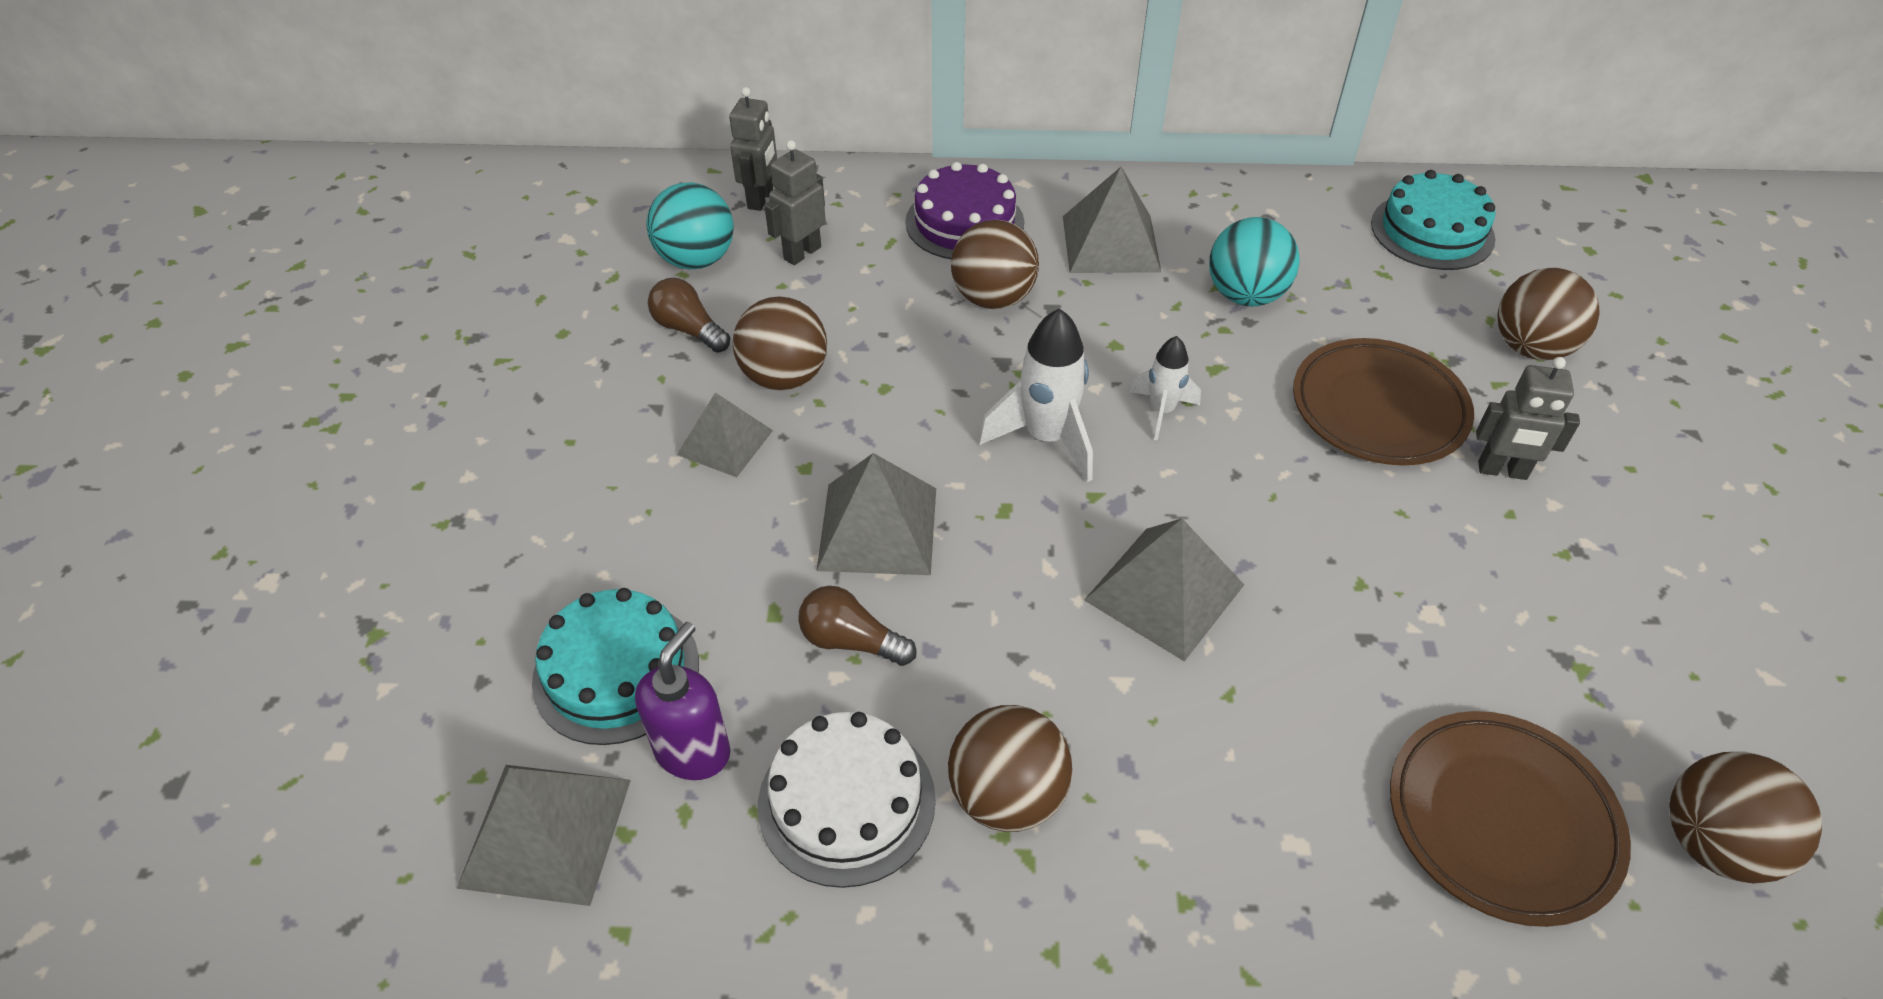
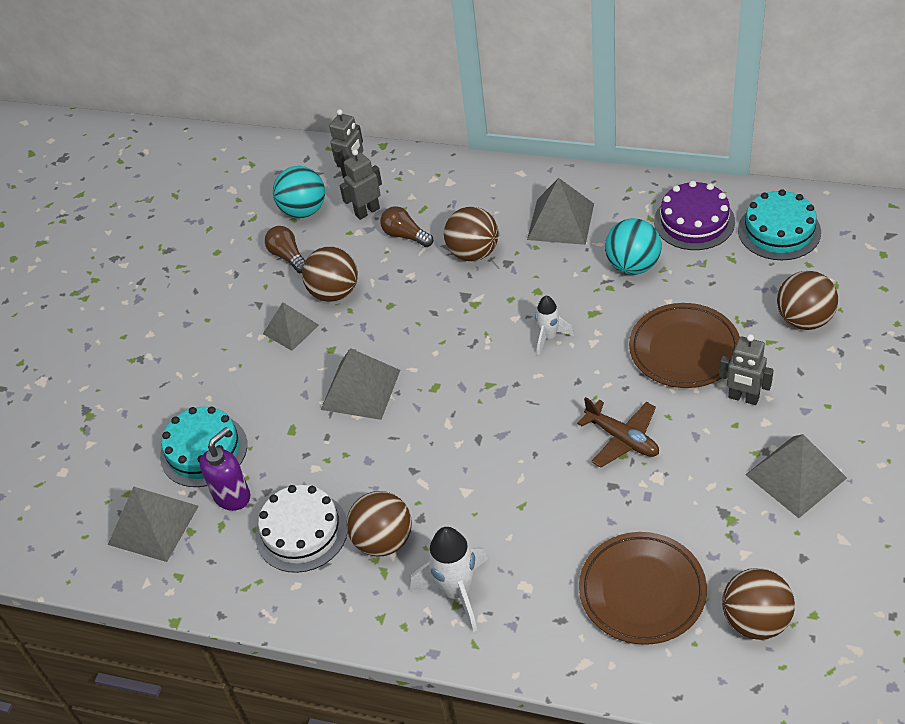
camera: 20 degrees right, 0 degrees up
brown light bulb [798,586,916,666] -> brown light bulb moved to [380,206,433,247]
purple cake [905,162,1024,259] -> purple cake moved to [654,181,735,250]
white rocket [979,308,1093,482] -> white rocket moved to [411,527,488,632]
grey pyramid [1084,518,1244,662] -> grey pyramid moved to [745,434,847,518]
none -> brown plane [577,397,659,468]

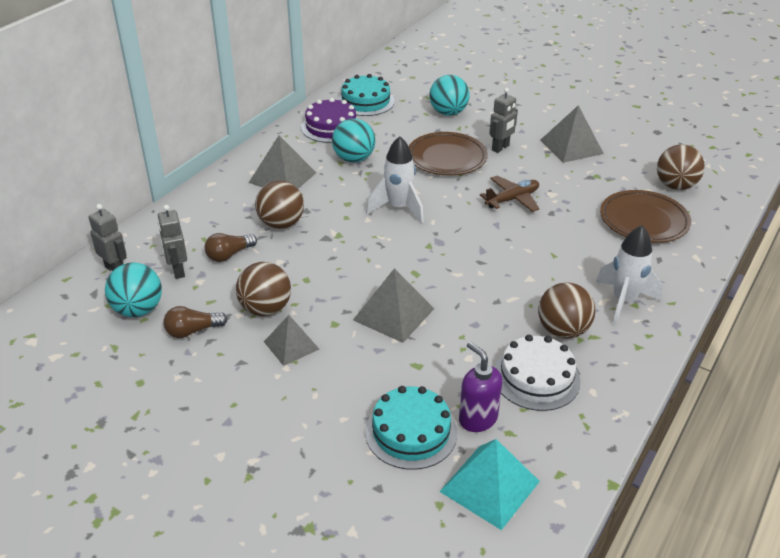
camera: 80 degrees left, 10 degrees down
grey pyramid [108,487,199,562] -> turquoise pyramid [440,439,540,530]
white rocket [534,295,574,355] -> white rocket [366,136,424,223], size x1.65
brown ball [777,271,838,330] -> turquoise ball [429,75,470,116]

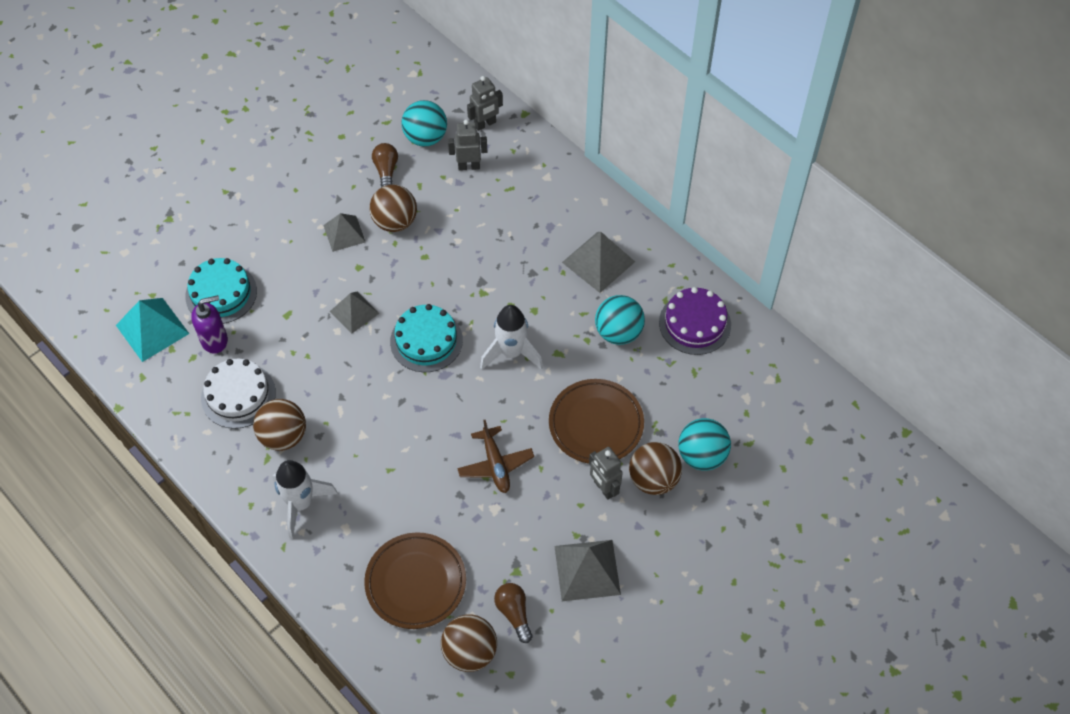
camera: 105 degrees right, 20 degrees up
brown light bulb [205,233,257,262] -> brown light bulb moved to [494,583,533,643]
brown ball [255,181,304,229] -> brown ball moved to [629,442,682,495]
turquoise cake [338,74,395,116] -> turquoise cake moved to [390,304,463,372]
grey pyramid [353,268,434,343] -> grey pyramid [330,292,379,334], size x0.67

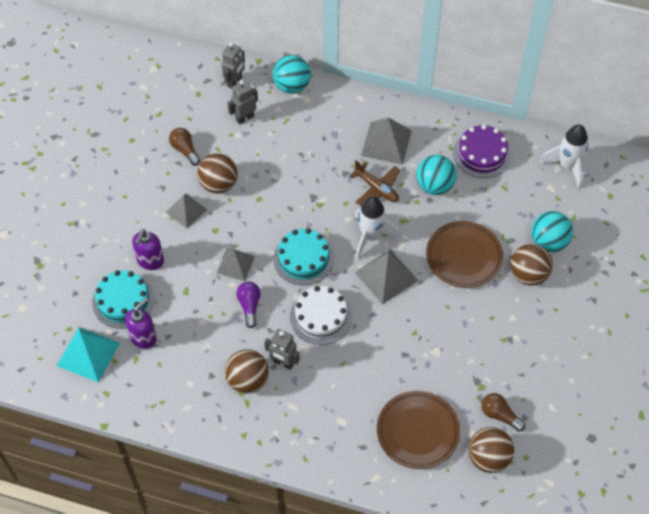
camera: 30 degrees left, 0 degrees up
white cake [201,359,276,429] -> white cake moved to [290,286,352,345]
white rocket [272,460,338,539] -> white rocket moved to [539,124,589,189]
turquoise ball [401,100,447,147] -> turquoise ball moved to [273,55,311,94]
brown plane [457,420,534,493] -> brown plane moved to [349,160,400,206]
grey pyramid [554,540,621,601] -> grey pyramid moved to [355,249,418,304]
grey robot [589,447,623,500] -> grey robot moved to [264,329,300,370]
none -> purple soap dispenser [132,229,164,270]
none -> purple light bulb [236,282,261,328]

